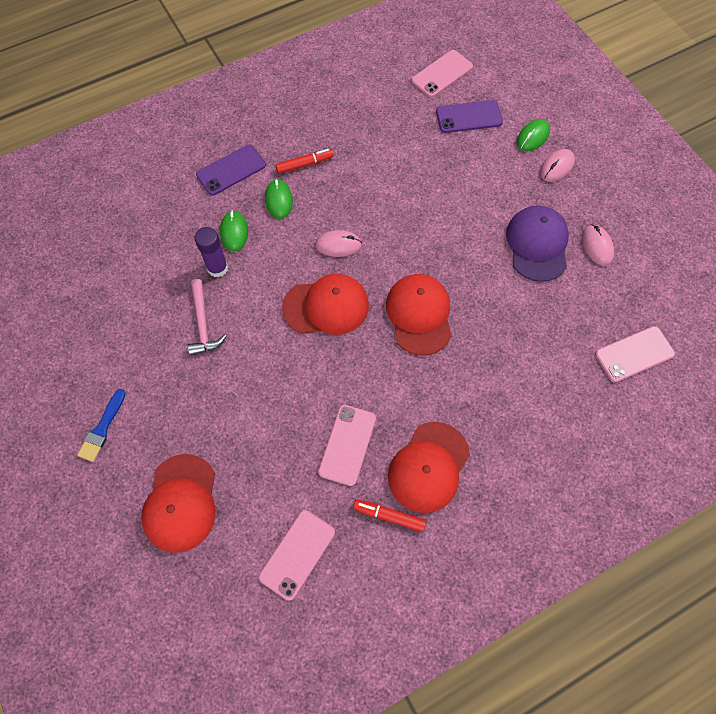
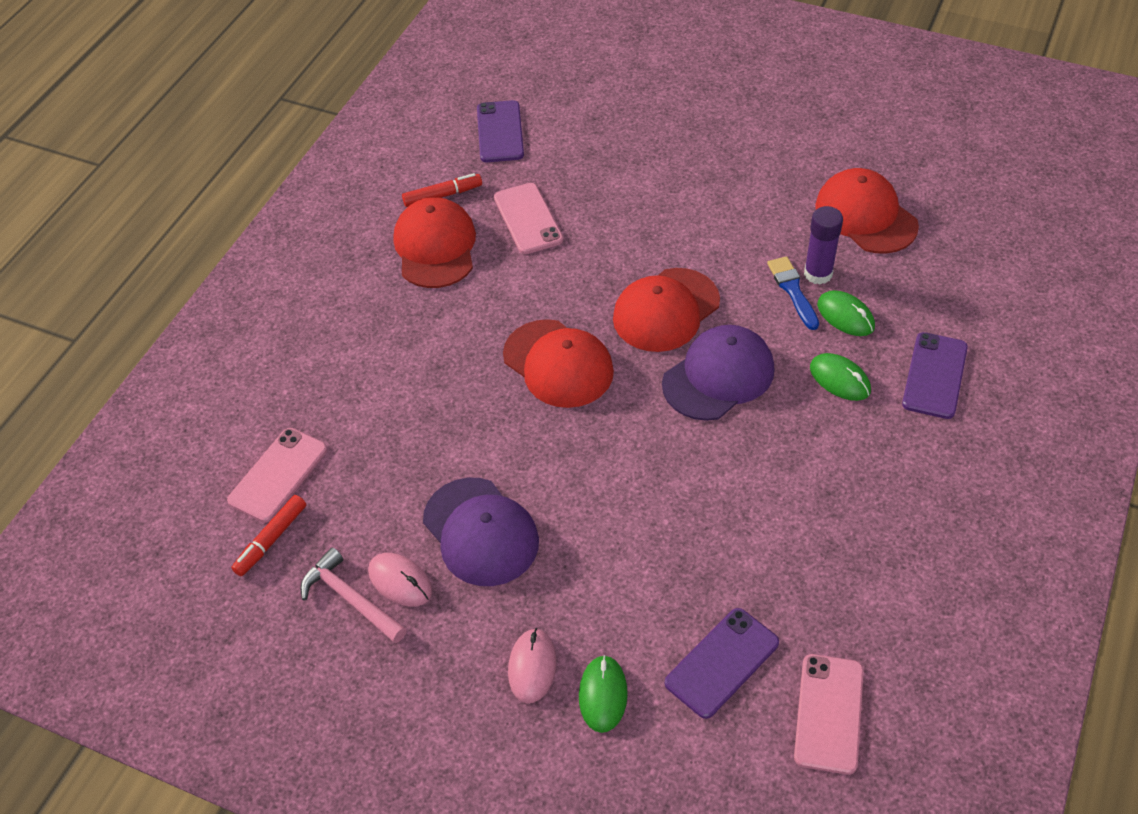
camera: 145 degrees right, 15 degrees down
blue brush [77,389,126,462] -> blue brush moved to [767,256,819,330]
red cap [141,454,216,553] -> red cap moved to [815,168,919,254]
pink hammer [188,279,226,356] -> pink hammer moved to [300,548,407,643]
pink phone [259,510,335,601] -> purple phone [477,100,524,162]
red marker [275,149,334,174] -> red marker moved to [231,495,306,576]
pink mouse [315,230,362,257] -> purple cap [662,325,775,421]

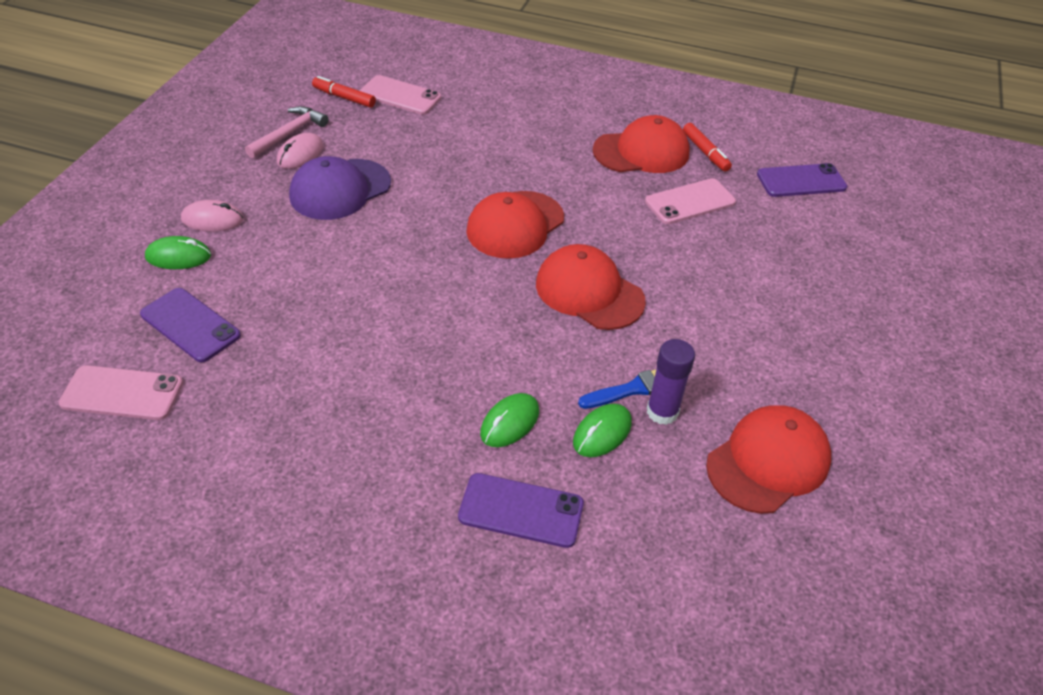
camera: 80 degrees right, 5 degrees down
purple cap [662,325,775,421] -> none

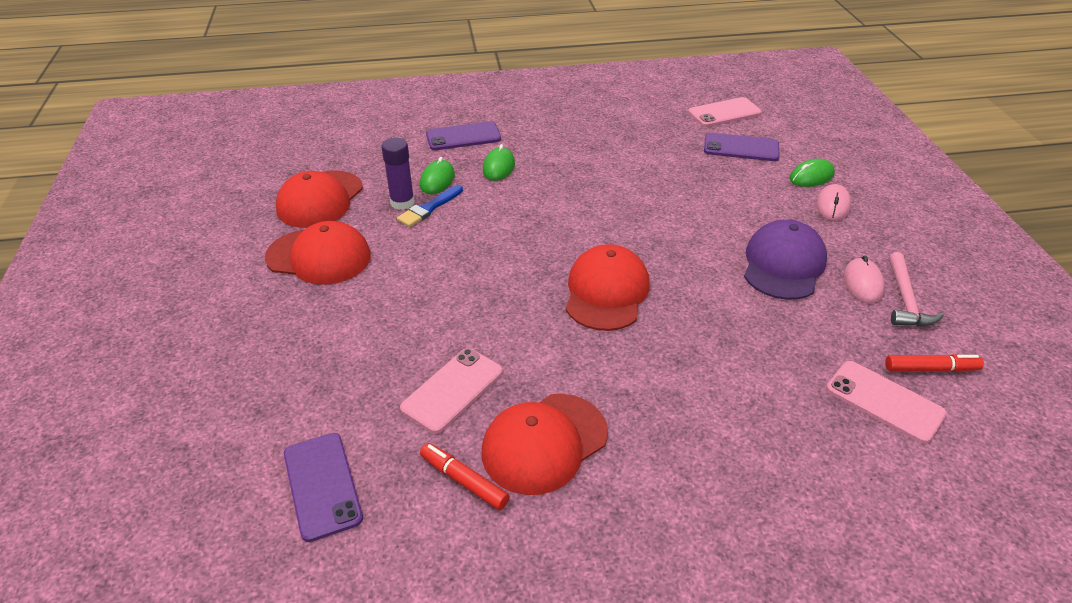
camera: 155 degrees right, 5 degrees down
pink mouse [181,200,244,231] -> pink mouse turned 45 degrees counterclockwise [816,184,851,221]
pink phone [360,75,441,115] -> pink phone turned 45 degrees clockwise [826,361,947,444]
red cap [536,244,646,330] -> red cap moved to [265,221,371,285]
purple phone [757,163,847,197] -> purple phone turned 75 degrees counterclockwise [284,433,363,542]

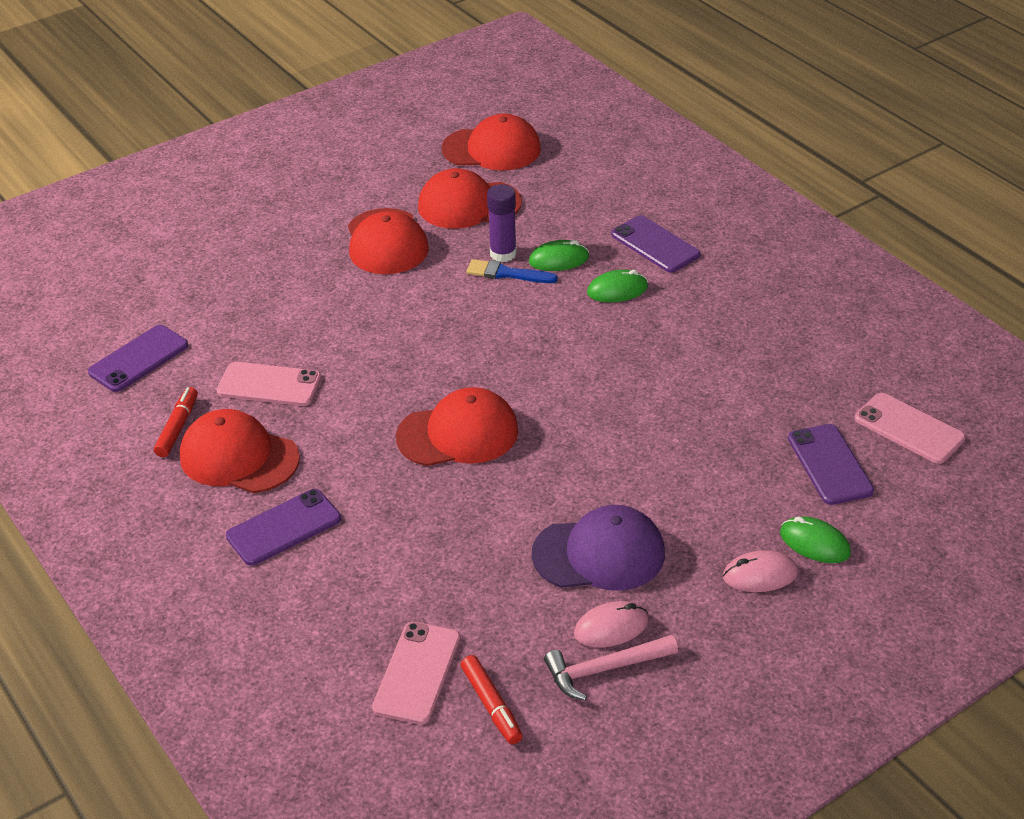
camera: 65 degrees right, 0 degrees up
none -> purple phone [226,489,341,566]
none -> red cap [442,114,541,171]

